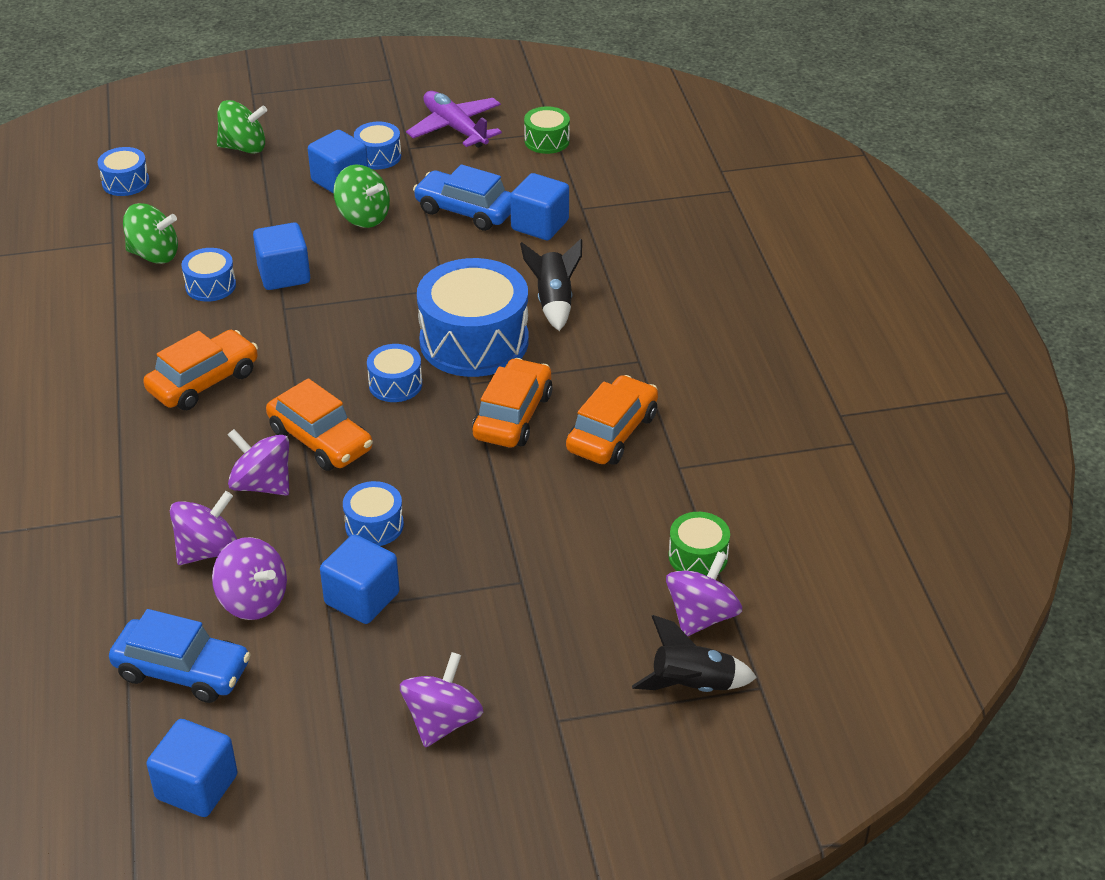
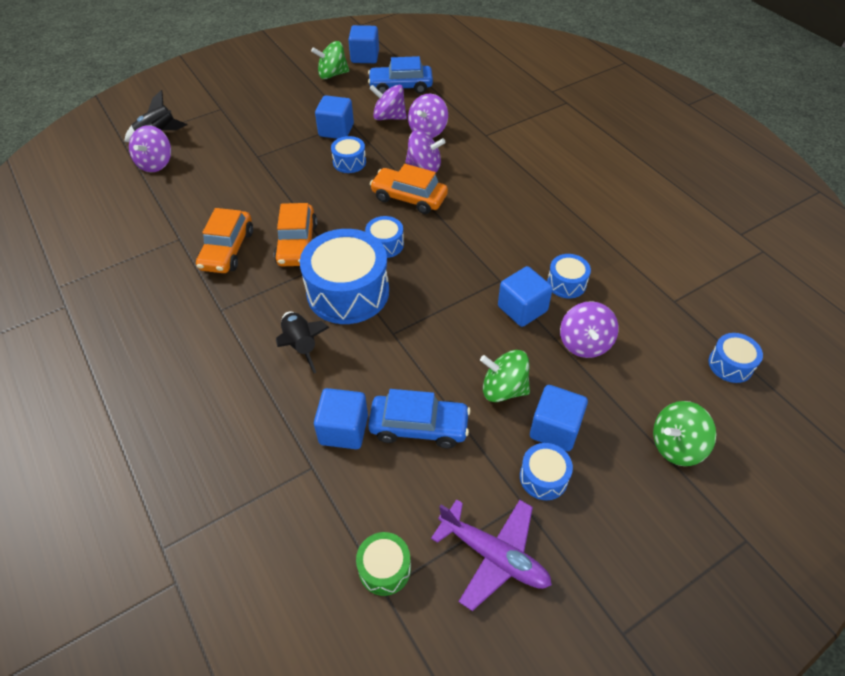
camera: 160 degrees right, 10 degrees up
green spinning top [123,203,178,264] -> green spinning top moved to [311,41,349,79]
orange car [143,330,258,410] -> none
purple spinning top [400,652,484,747] -> purple spinning top moved to [560,301,619,358]
green drum [669,512,730,576] -> none

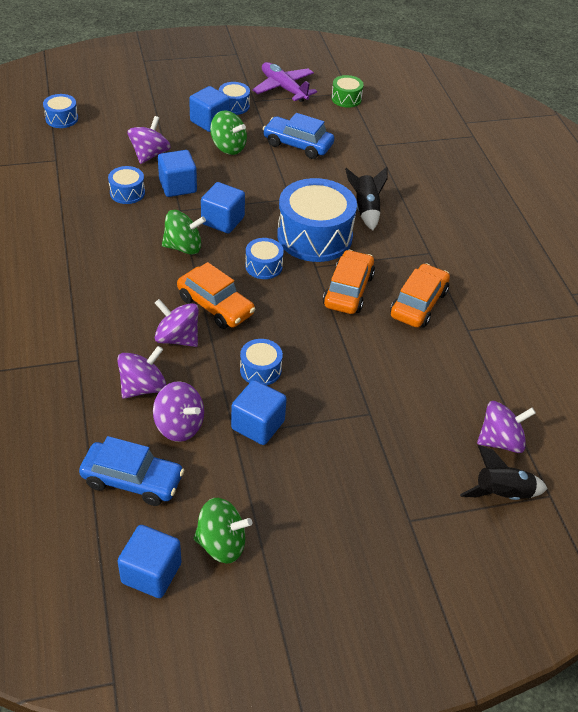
camera: 165 degrees left, 5 degrees down
purple spinning top [129,125,171,172] -> purple spinning top turned 45 degrees clockwise [477,401,536,453]
blue cube [314,388,368,449] -> blue cube moved to [201,182,245,234]
green spinning top [653,401,716,466] -> green spinning top moved to [162,210,206,255]

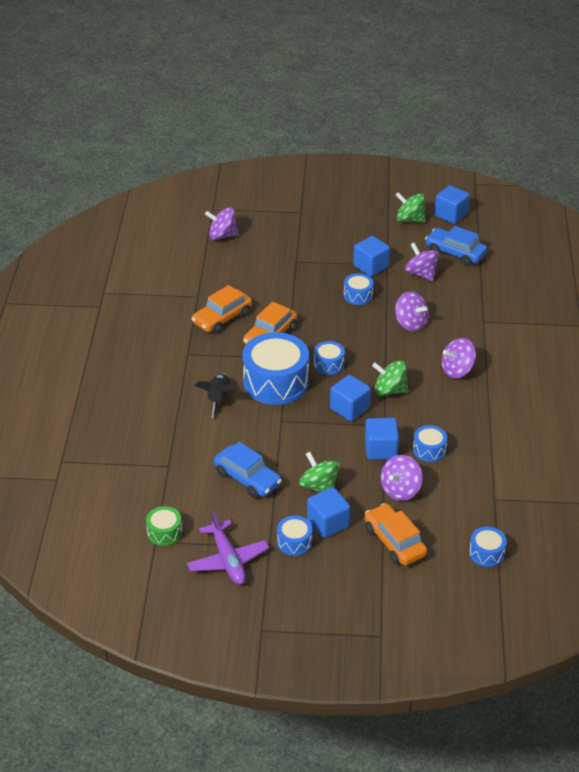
camera: 160 degrees left, 5 degrees down
purple spinning top [117,346,166,399] -> purple spinning top moved to [441,338,476,378]
orange car [177,262,255,329] -> orange car moved to [364,503,427,566]
black rocket [460,445,548,500] -> none

